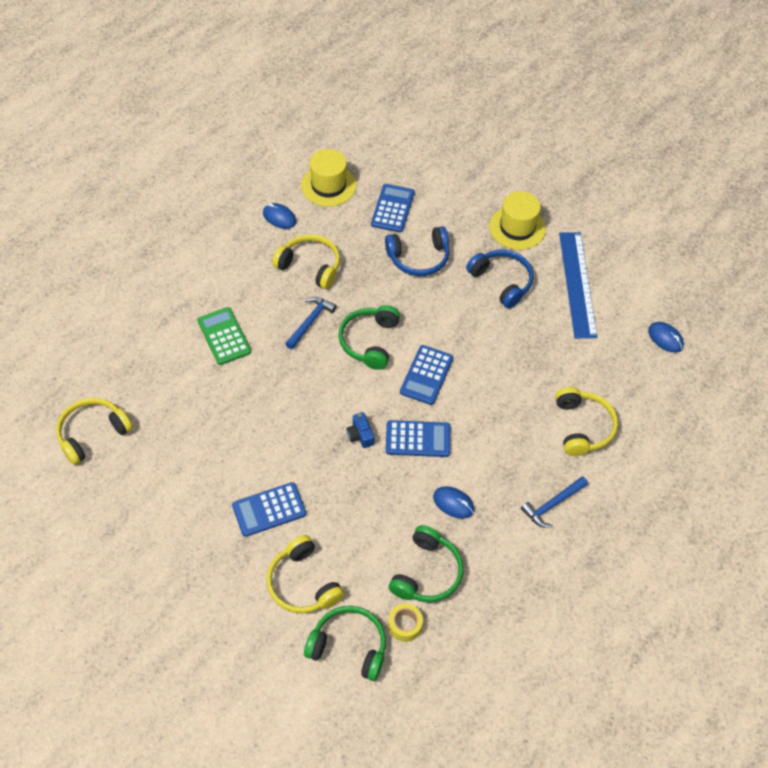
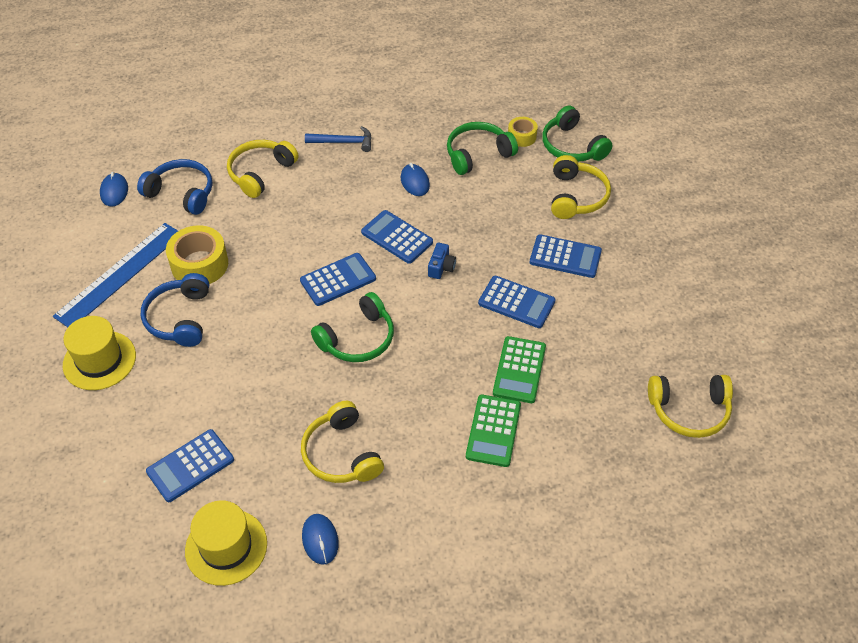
camera: 140 degrees left, 5 degrees down
blue hammer [285,297,337,349] -> none
blue headphones [385,226,450,276] -> blue headphones moved to [137,159,213,215]
none -> yellow tape [166,225,228,284]
none -> blue calculator [478,276,556,328]
none -> green calculator [493,336,546,403]

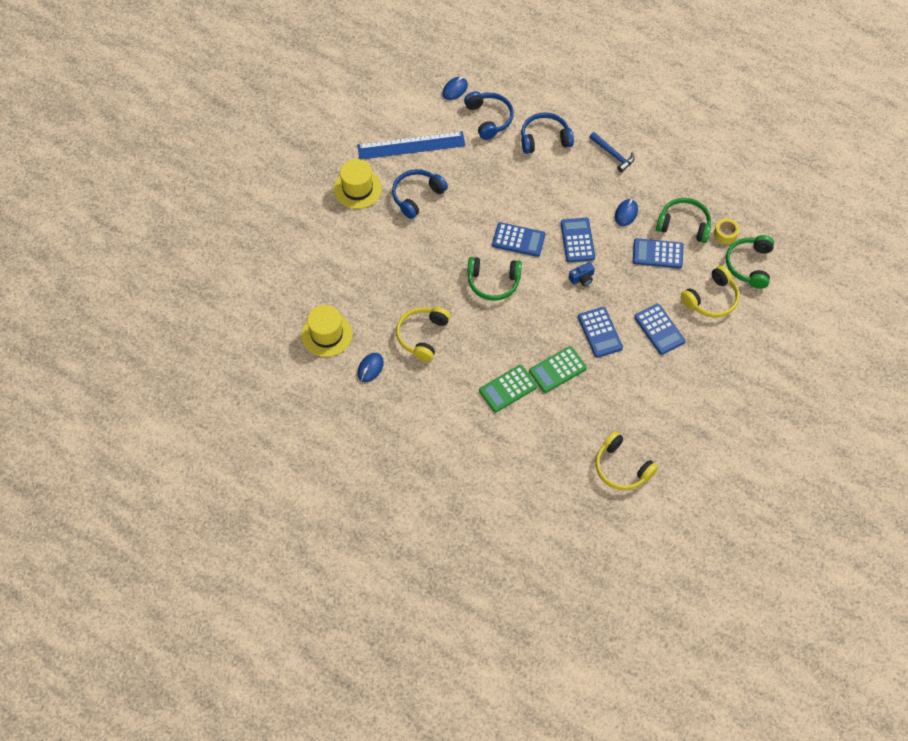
camera: 45 degrees right, 10 degrees up
blue calculator [146,429,234,502] -> blue calculator moved to [633,238,684,268]
yellow tape [166,225,228,284] -> none
yellow headphones [227,140,299,198] -> blue headphones [521,112,574,154]

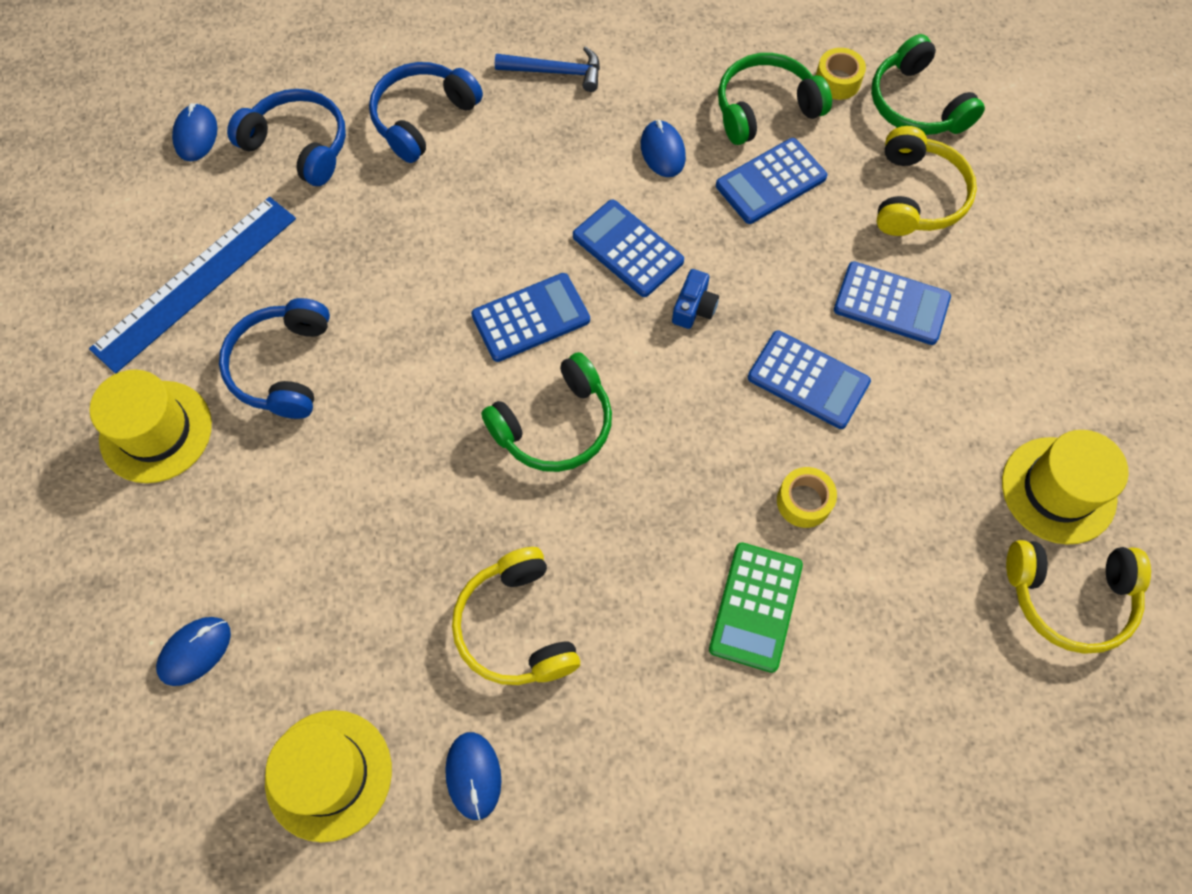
camera: 40 degrees left, 5 degrees up
green calculator [529,346,587,393] -> yellow tape [777,467,837,528]
none -> blue mouse [156,617,231,686]
none -> yellow hat [1002,430,1129,545]

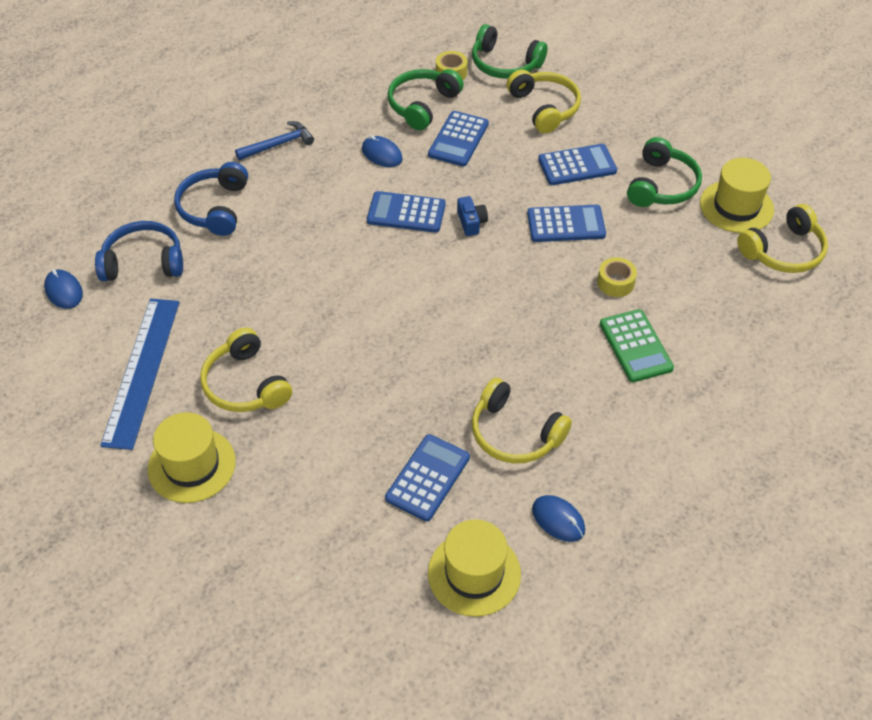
camera: 35 degrees left, 15 degrees down
blue mouse [156,617,231,686] -> none
blue headphones [219,298,330,419] -> yellow headphones [200,328,292,412]
blue calculator [471,273,590,362] -> blue calculator moved to [385,434,470,521]
green headphones [481,352,612,472] -> green headphones moved to [627,137,702,207]

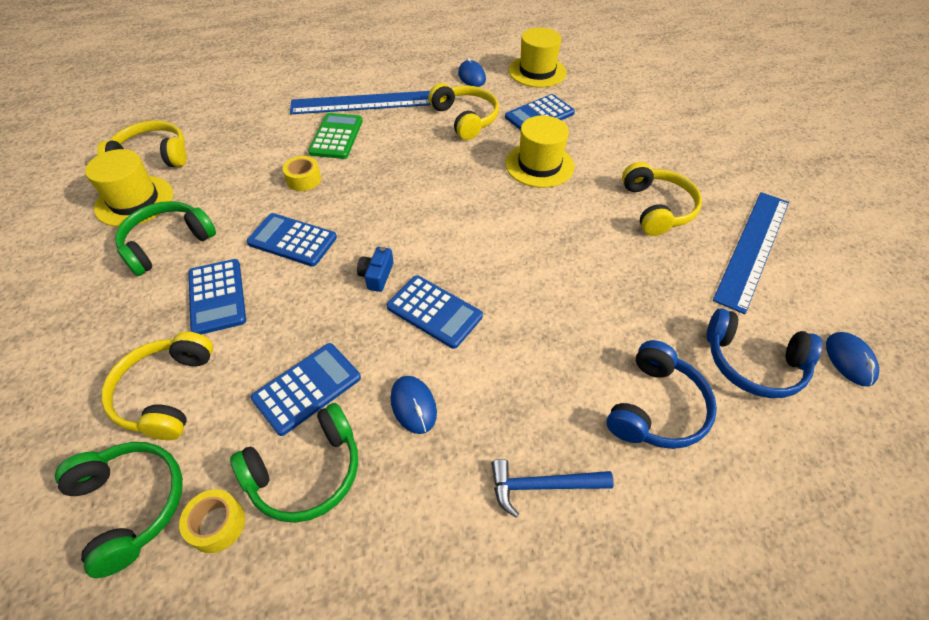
camera: 155 degrees left, 0 degrees up
yellow hat [148,412,236,503] -> yellow hat moved to [505,115,575,188]
blue calculator [538,144,617,185] -> blue calculator turned 120 degrees counterclockwise [188,259,246,335]
none -> blue ruler [290,91,431,114]

